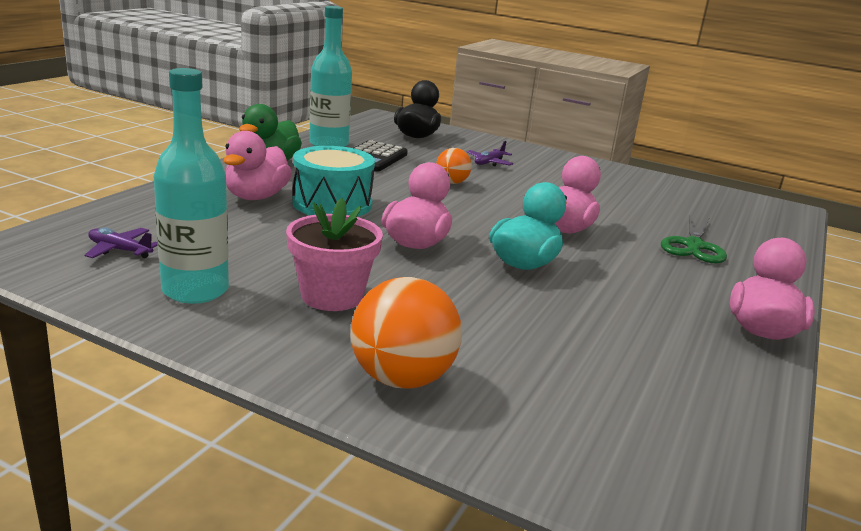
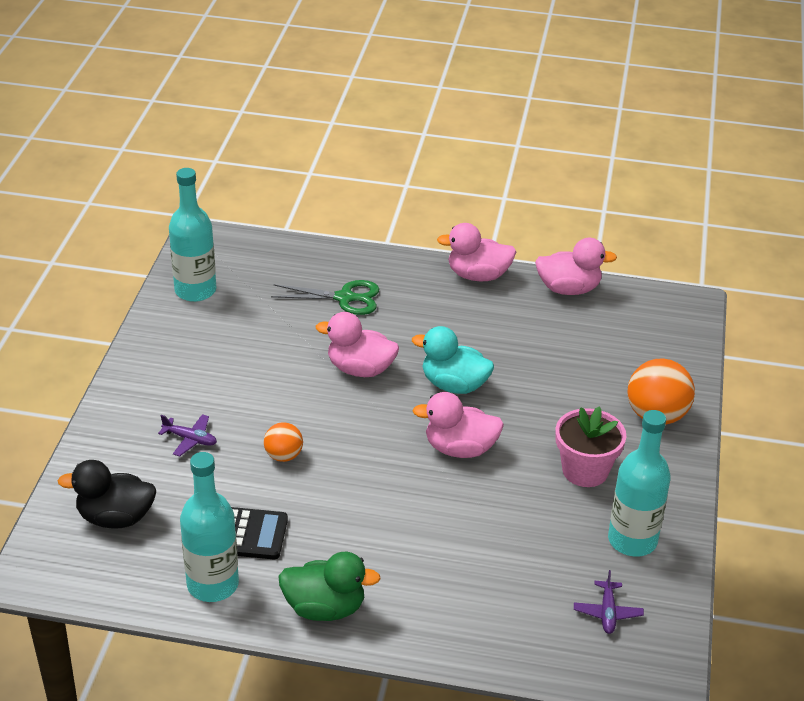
camera: 105 degrees left, 15 degrees up
pink duck [223,131,292,200] -> pink duck moved to [535,238,617,295]
turquoise drum [292,146,375,217] -> none
none -> turquoise bottle [169,168,216,302]

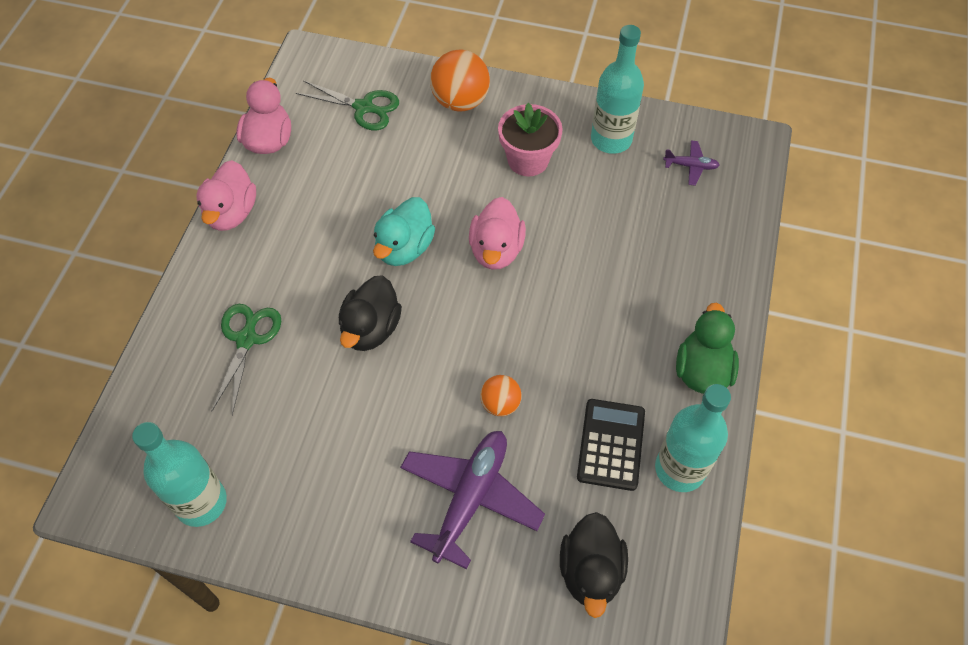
camera: 85 degrees left, 20 degrees up
purple plane [158,414,217,457] -> purple plane [400,431,545,569], size x2.17
pink duck [316,312,399,377] -> black duck [339,275,402,351]
none -> green scissors [296,80,399,130]

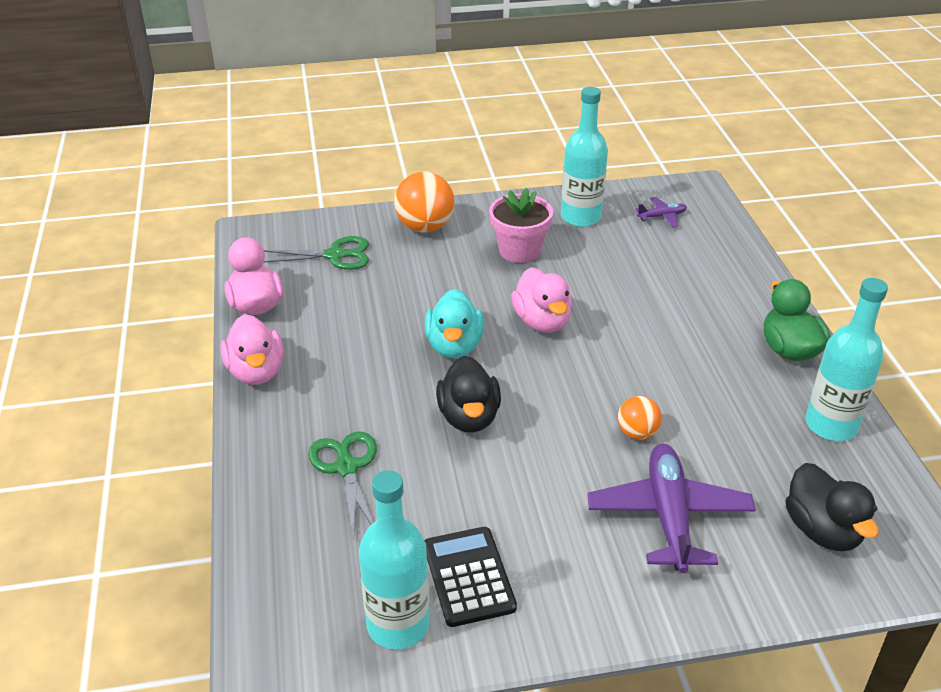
camera: 25 degrees left, 20 degrees down
black calculator [577,399,645,491] -> black calculator moved to [425,527,517,627]

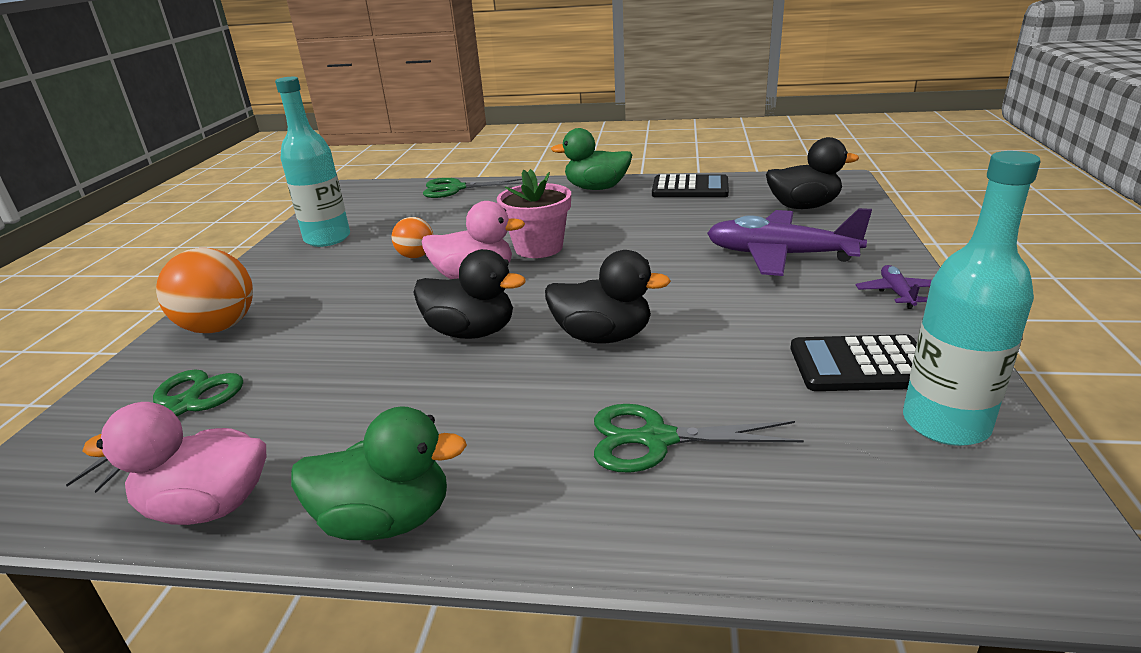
camera: 70 degrees left, 10 degrees down
pink duck [221,314,284,385] -> green duck [291,406,467,540]
turquoise duck [425,289,484,358] -> black duck [413,249,526,339]
pink flower pot [489,188,553,263] -> pink flower pot moved to [497,169,571,258]
orange ball [618,396,662,440] -> orange ball moved to [392,217,433,258]
purple plane [635,197,687,227] -> purple plane moved to [856,265,932,309]
turquoise bottle [805,278,888,441] -> black calculator [652,174,729,197]
none -> green scissors [423,178,523,198]

